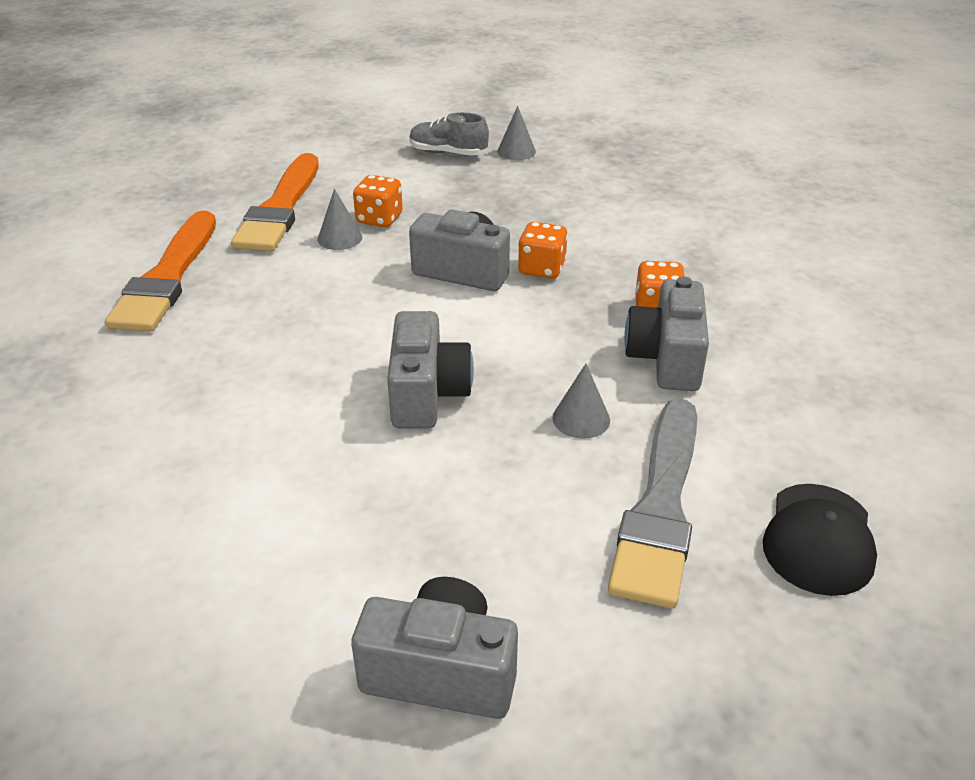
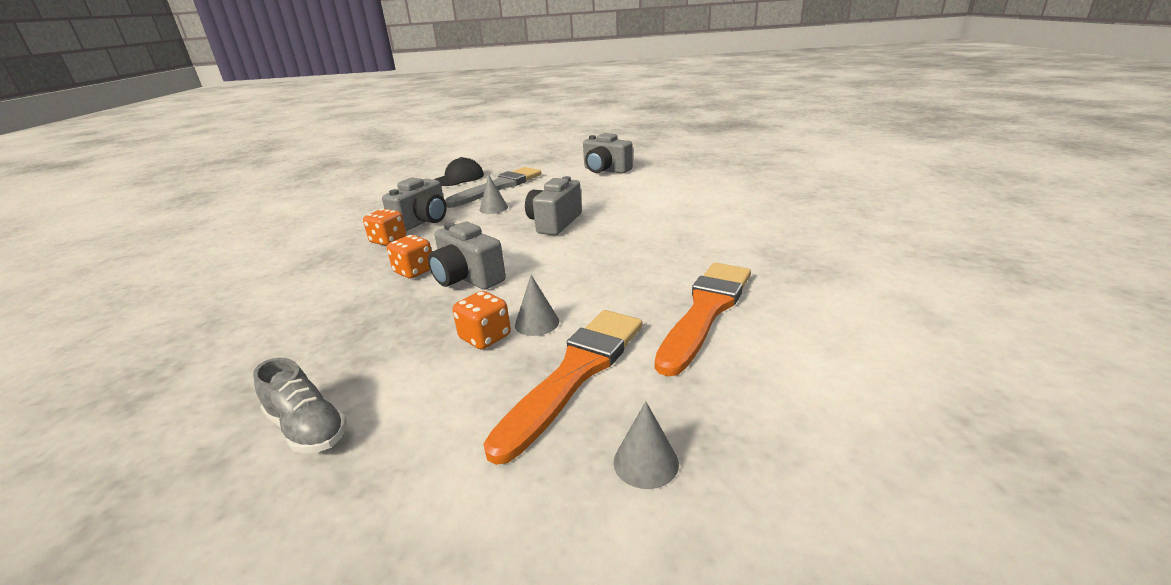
camera: 155 degrees left, 10 degrees down
grey cone [497,106,536,160] -> grey cone moved to [614,401,679,489]

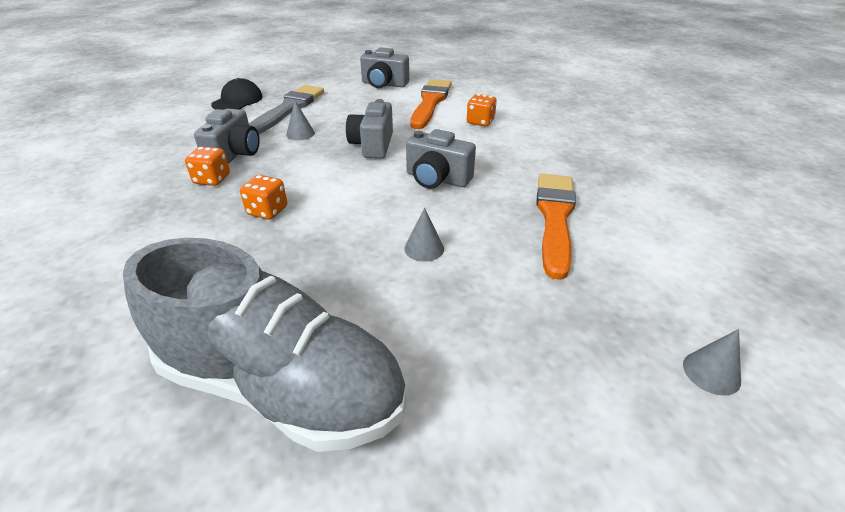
camera: 20 degrees left, 10 degrees up
grey shoe [253,358,347,453] -> grey shoe [123,238,407,452], size x2.39
grey camera [428,222,506,290] -> grey camera moved to [406,129,476,189]
orange dice [452,291,511,349] -> orange dice moved to [467,94,497,126]
orange brush [483,310,642,465] -> orange brush moved to [410,79,452,129]
grey cone [614,401,679,489] -> grey cone moved to [683,329,741,395]

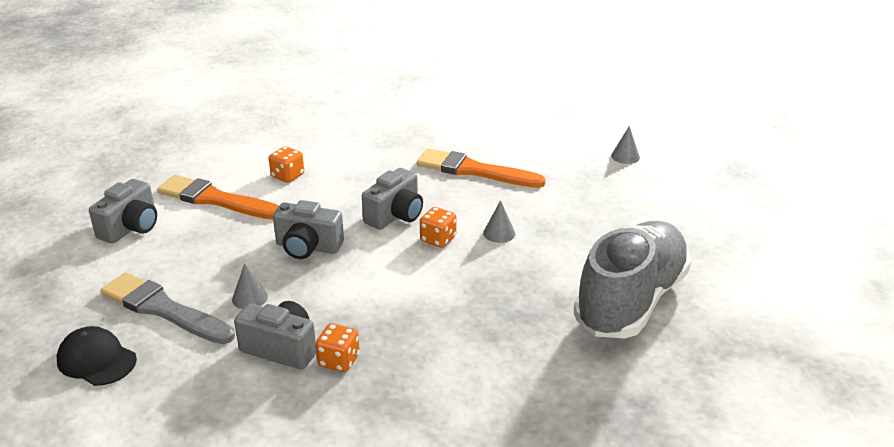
camera: 80 degrees left, 5 degrees down
orange dice [240,175,287,220] -> orange dice moved to [420,207,457,248]

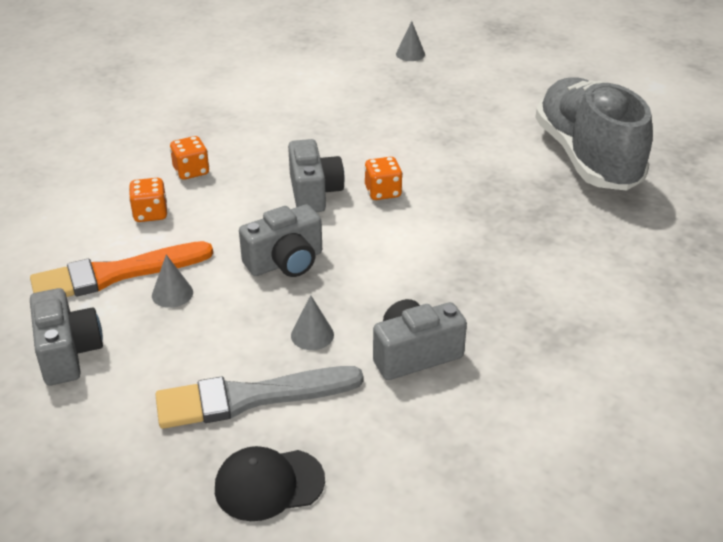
camera: 45 degrees left, 5 degrees up
orange dice [315,323,360,372] -> orange dice moved to [170,136,209,180]
orange brush [417,148,546,188] -> none
grey cone [483,200,515,243] -> grey cone moved to [152,255,193,308]

